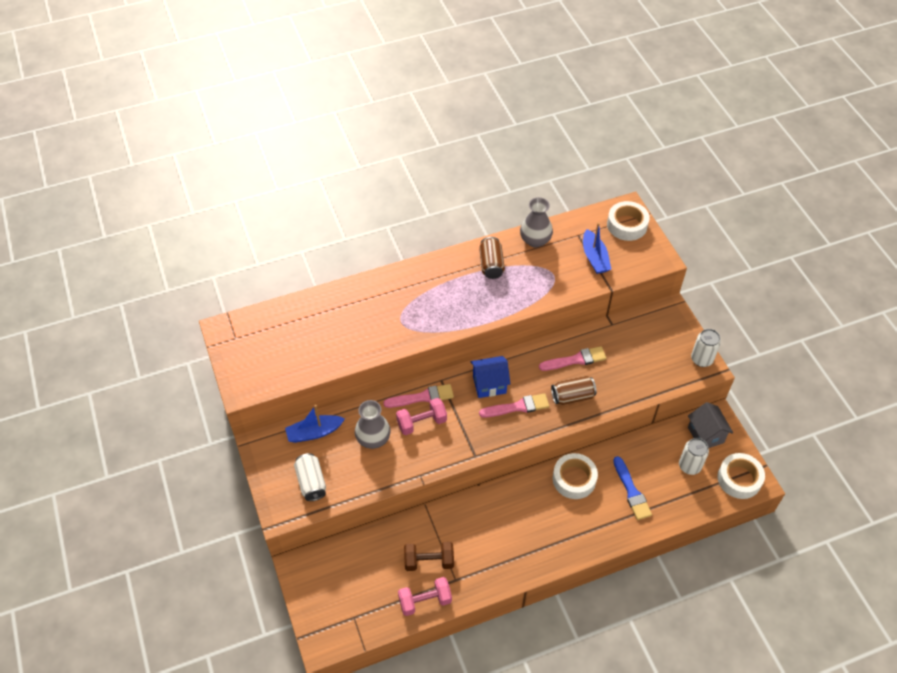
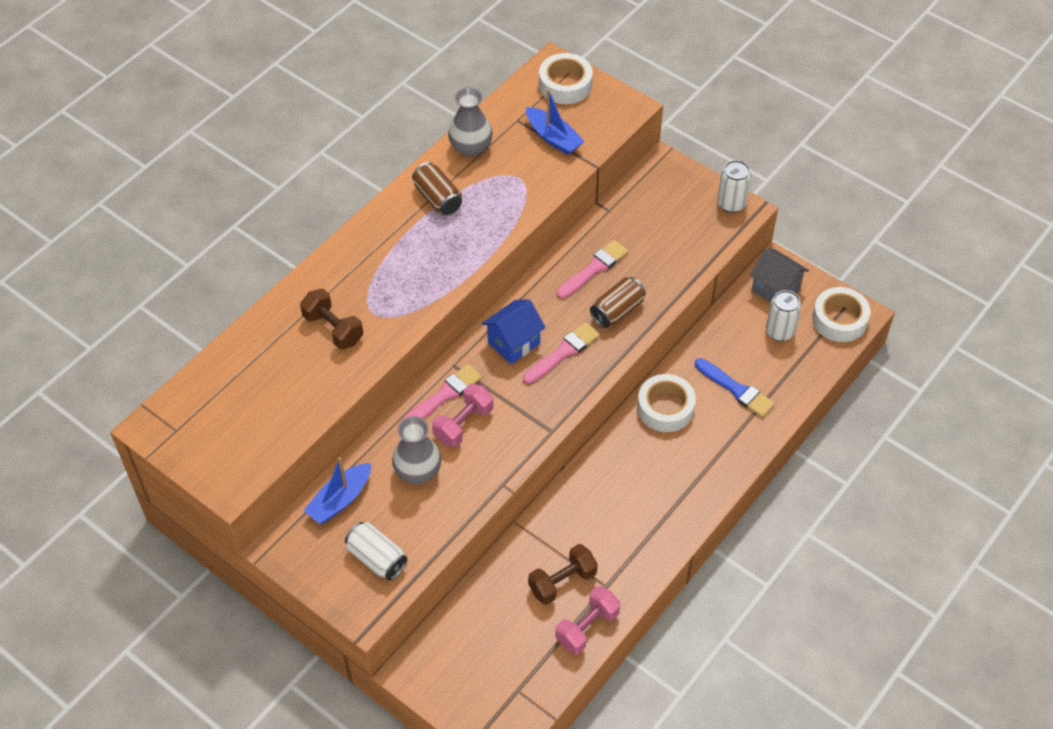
camera: 30 degrees left, 0 degrees up
none -> brown dumbbell [300,289,363,349]

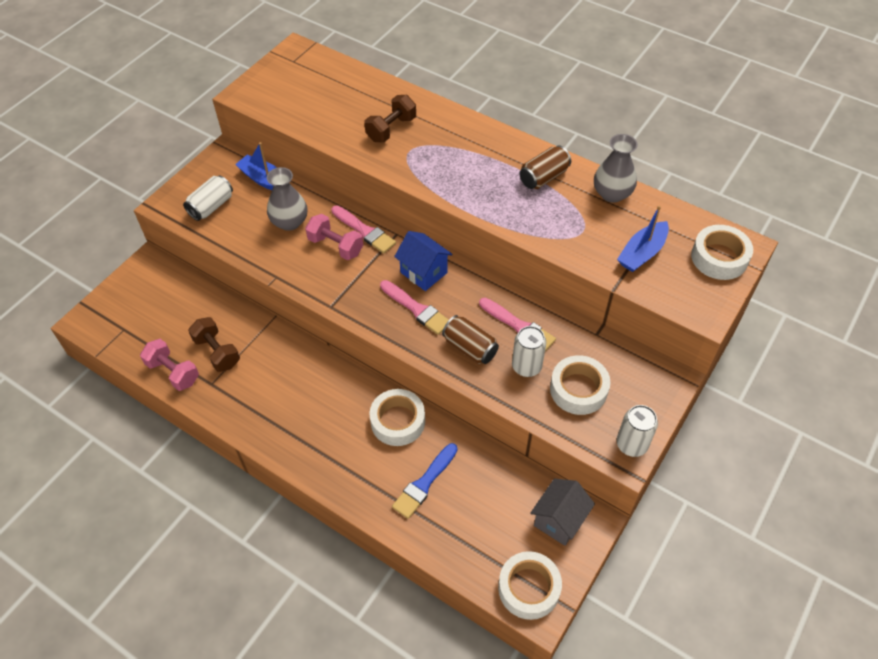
camera: 85 degrees right, 0 degrees up
white can [766,290,801,341] -> white can moved to [512,326,546,377]
none -> white tape [550,355,611,415]

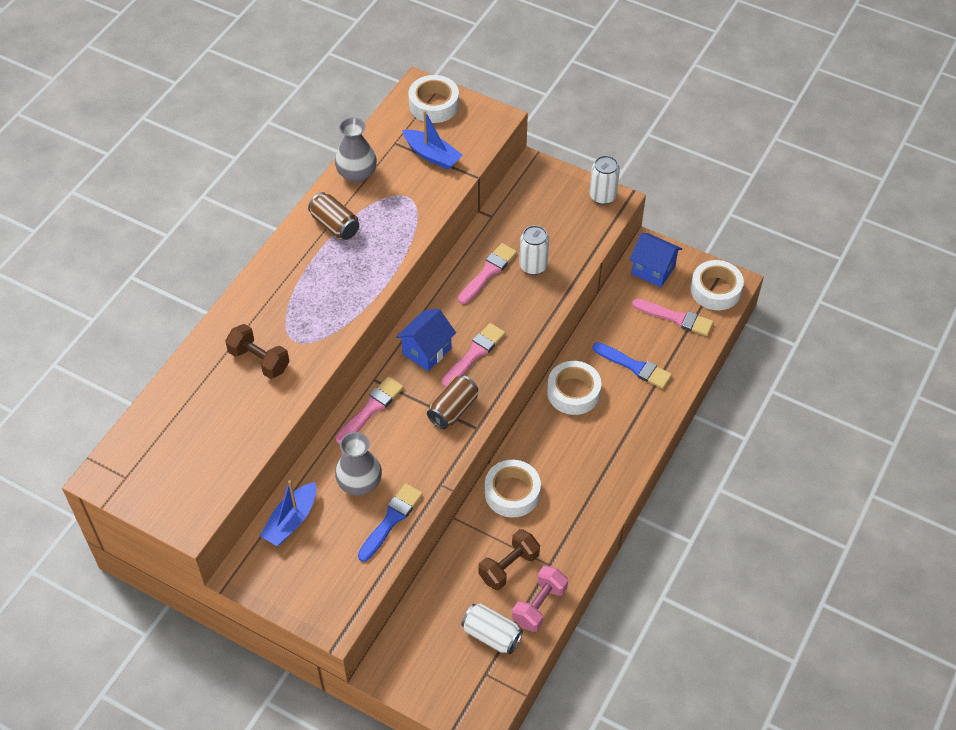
camera: 95 degrees left, 0 degrees up
white can [183,175,233,221] -> white can moved to [461,603,523,654]
pink dumbbell [305,214,363,260] -> none
brown can [442,315,499,364] -> brown can moved to [427,375,478,429]
grey house [531,478,595,546] -> blue house [630,233,682,287]
white tape [550,355,611,415] -> white tape moved to [485,460,541,518]
none -> blue brush [358,483,423,562]
none -> pink brush [632,299,714,336]

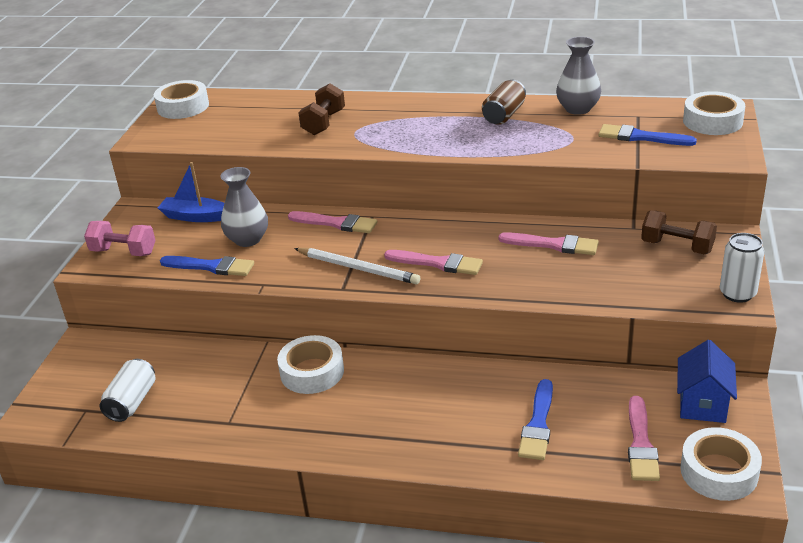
camera: 75 degrees right, 20 degrees down
blue house [396,309,456,371] -> none
blue boat [402,110,463,170] -> blue brush [598,124,697,146]
brown can [427,375,478,429] -> white pencil [294,248,420,284]
brown dumbbell [478,529,540,590] -> brown dumbbell moved to [641,210,717,254]
pink dumbbell [512,565,568,632] -> pink dumbbell moved to [84,221,156,256]
white can [519,225,549,275] -> none
white tape [547,361,601,415] -> white tape moved to [154,80,209,119]

